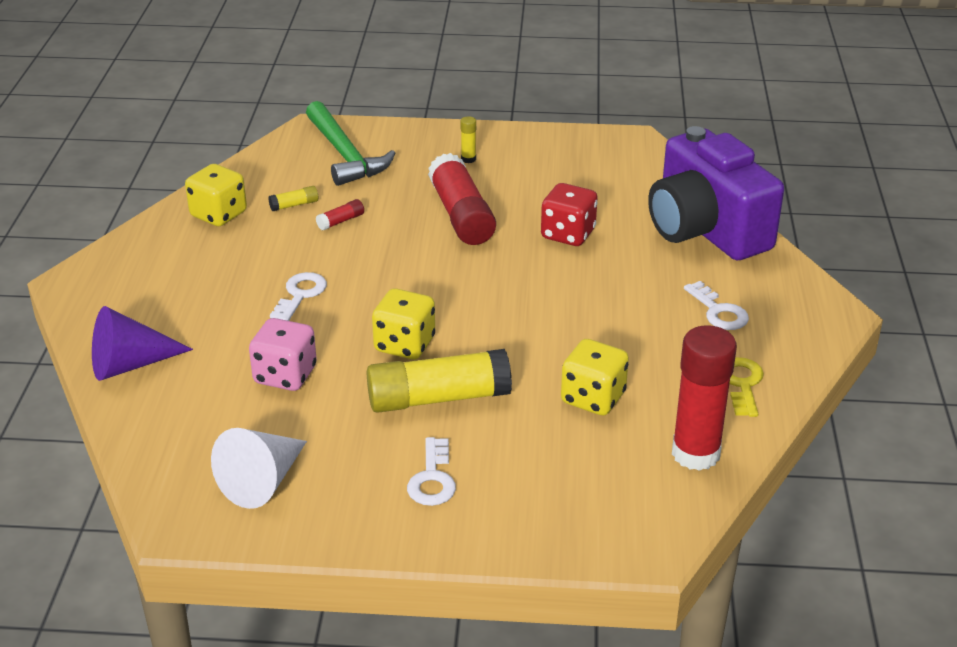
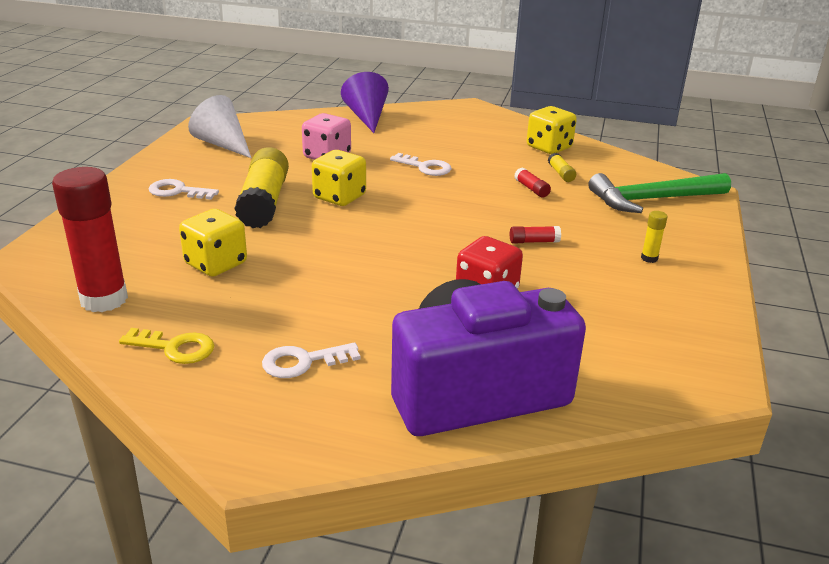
camera: 100 degrees right, 5 degrees down
red glue stick [428,153,496,245] -> red glue stick [510,226,561,243], size x0.41

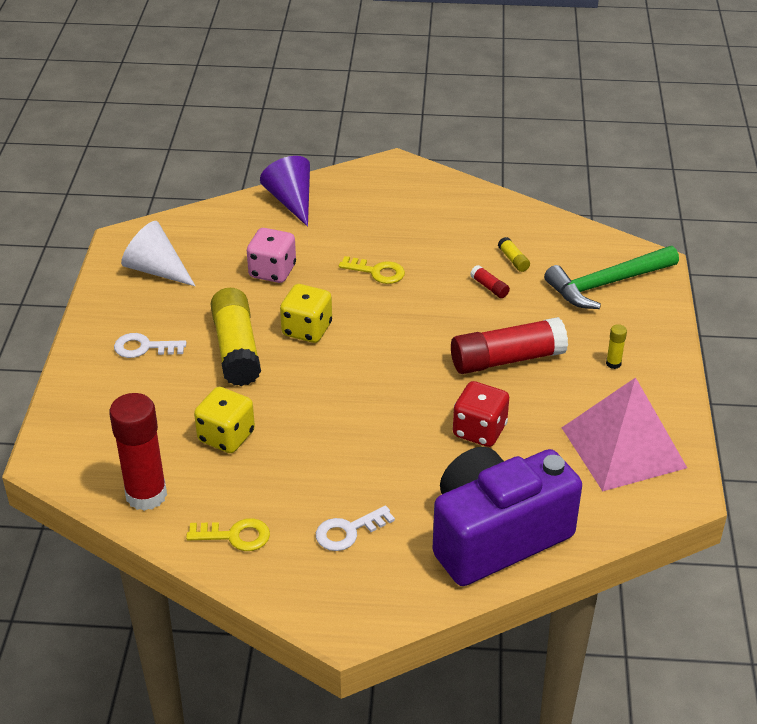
camera: 10 degrees left, 10 degrees up
white key [390,153,452,176] -> yellow key [339,256,405,284]
red glue stick [510,226,561,243] -> red glue stick [451,317,568,374], size x2.42
yellow dice [527,106,577,154] -> none
none -> pink pyramid [562,377,687,491]

